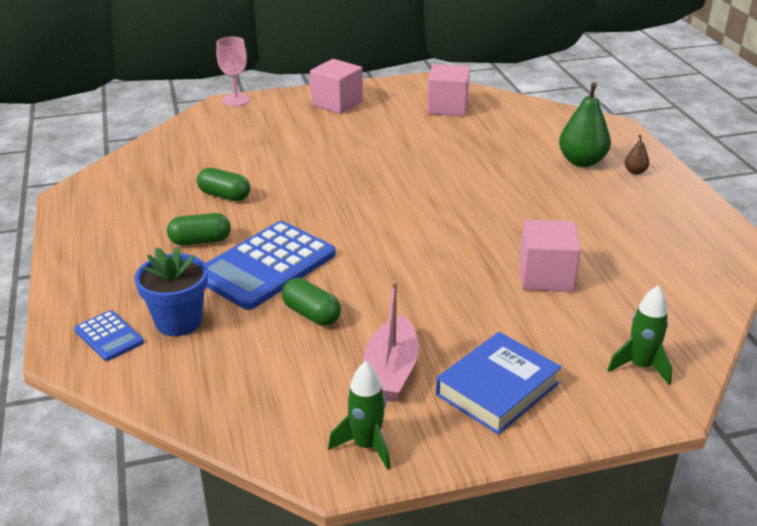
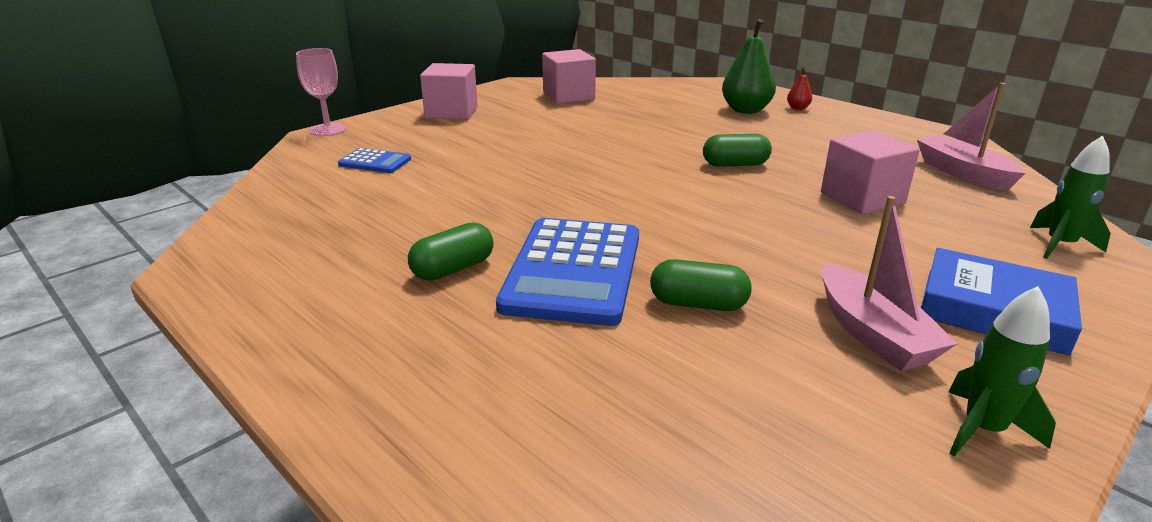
camera: 30 degrees left, 5 degrees down
blue calculator [74,310,144,361] -> blue calculator moved to [338,148,411,173]
blue flower pot [135,246,208,336] -> none
green capsule [197,168,250,201] -> green capsule moved to [703,134,772,167]
blue book [436,332,562,435] -> blue book turned 75 degrees counterclockwise [921,248,1082,356]
brown pear [625,134,649,175] -> red pear [787,67,812,110]
none -> pink boat [917,83,1025,191]

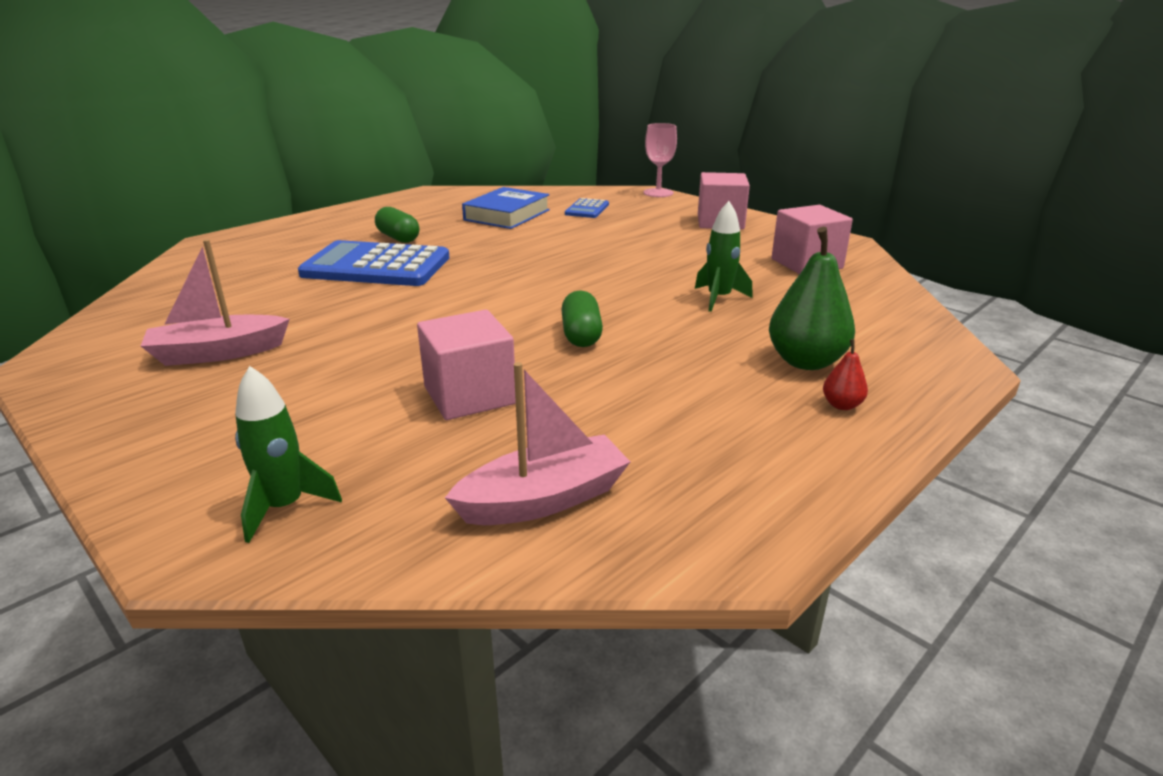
camera: 90 degrees right, 0 degrees up
green capsule [650,259,752,311] -> none
blue book [921,248,1082,356] -> blue book moved to [462,187,550,229]
green rocket [949,286,1056,456] -> green rocket moved to [695,201,753,312]

